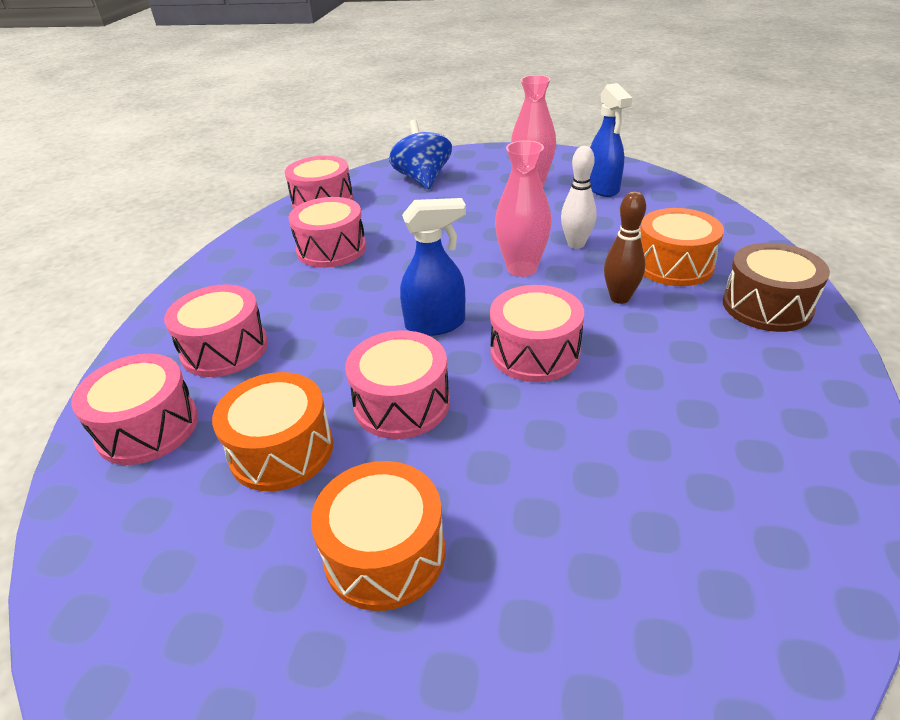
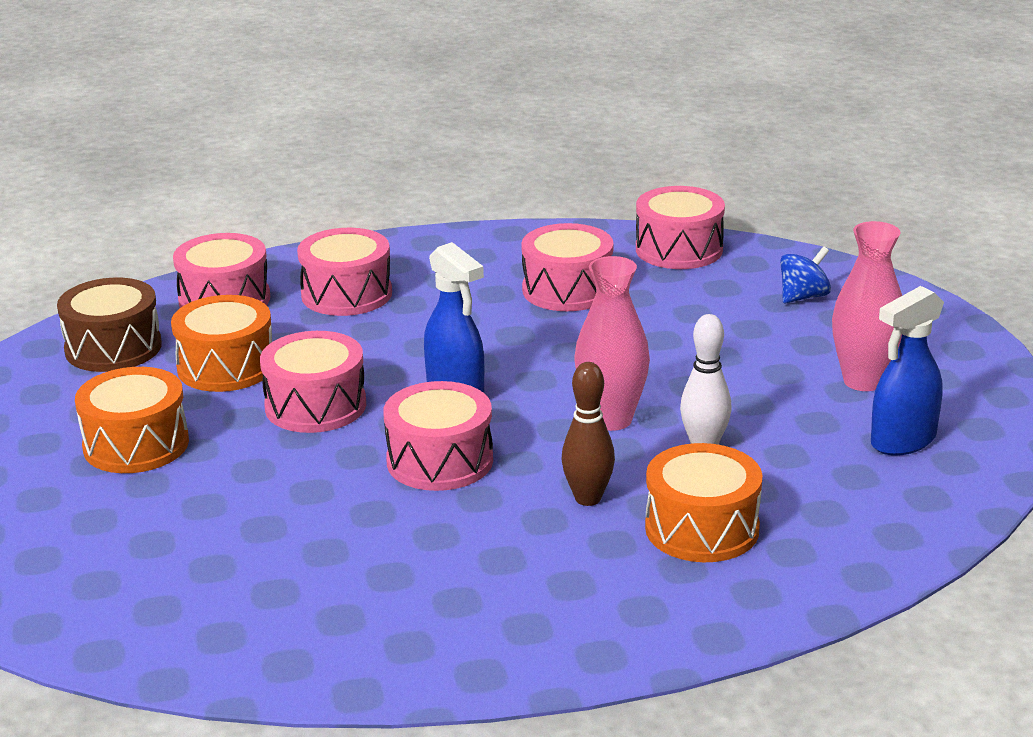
camera: 65 degrees right, 10 degrees down
blue spinning top [389,120,452,189] -> blue spinning top [780,246,831,303], size x0.60
brown drum [723,243,830,332] -> brown drum moved to [57,278,162,372]

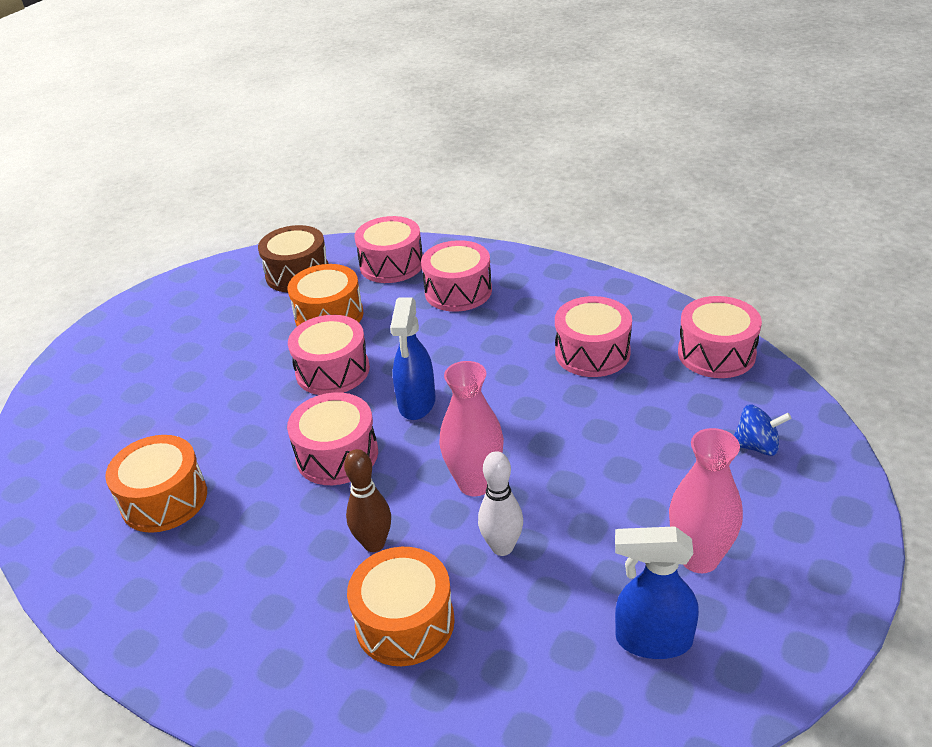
camera: 45 degrees right, 10 degrees up
orange drum [75,367,189,473] -> orange drum moved to [105,435,207,533]

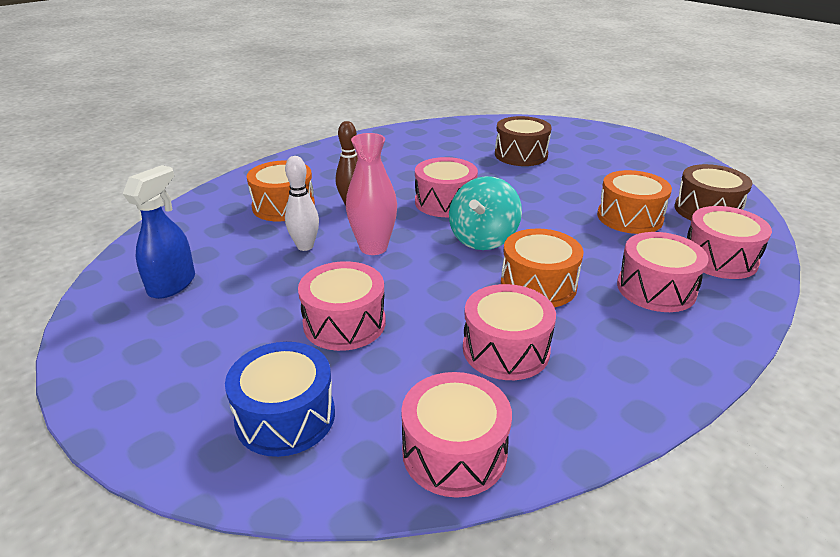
camera: 105 degrees right, 5 degrees down
orange drum [105,435,207,533] -> orange drum moved to [501,228,584,307]
pink drum [288,315,370,395] -> pink drum moved to [298,261,386,351]
blue spray bottle [390,297,436,420] -> turquoise spinning top [449,176,522,250]
pink vase [669,428,743,573] -> none
blue spinning top [734,405,792,456] -> blue drum [225,342,335,457]
none -> brown drum [495,116,552,166]

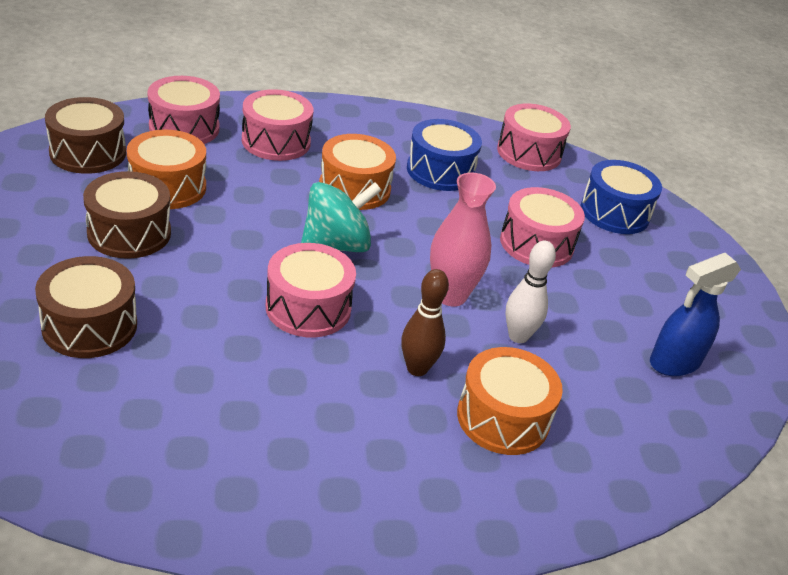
camera: 150 degrees left, 5 degrees up
pink drum [463,284,556,380] -> blue drum [407,119,482,191]
none -> brown drum [83,171,171,259]

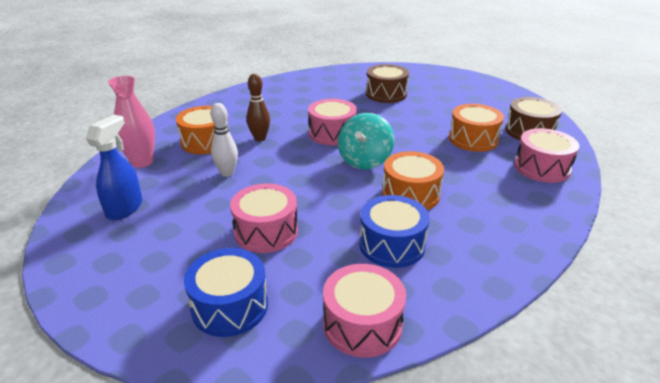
camera: 145 degrees right, 5 degrees down
brown drum [83,171,171,259] -> none
pink drum [242,89,313,161] -> none
pink vase [430,173,496,307] -> pink vase moved to [108,76,155,168]

